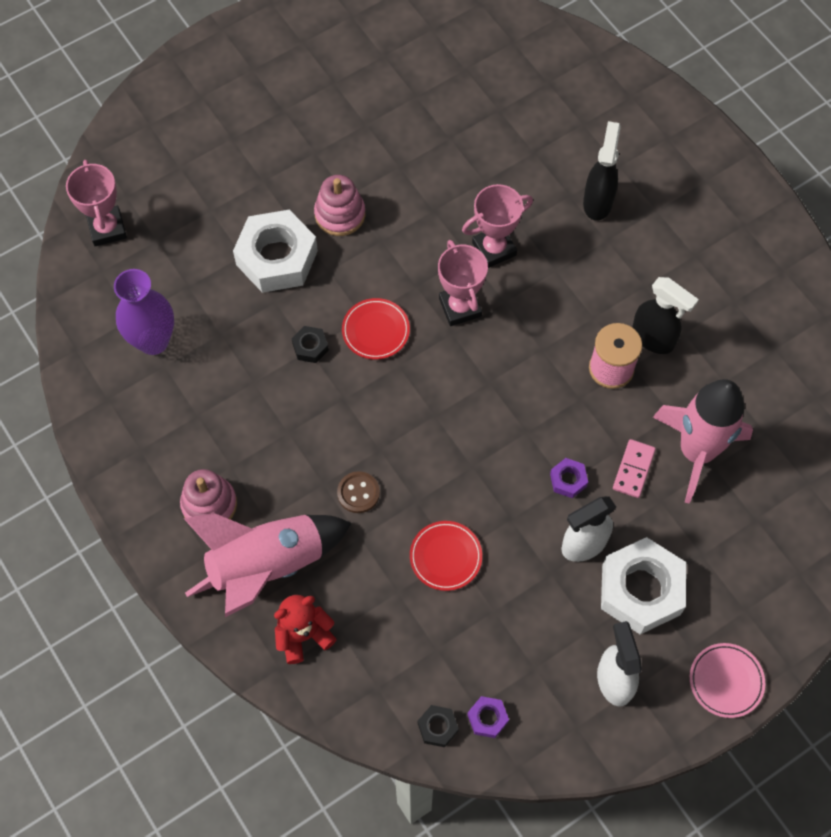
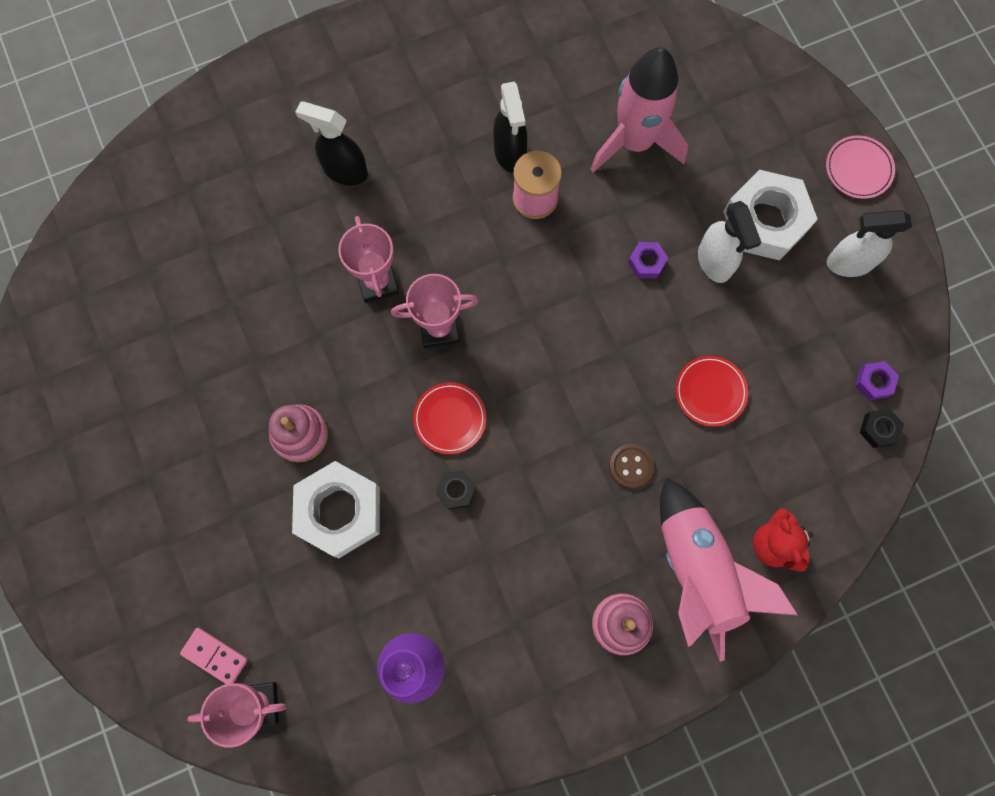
camera: 80 degrees left, 10 degrees up
pink domino [613,439,656,498] -> pink domino moved to [180,628,248,684]
black spray bottle [632,277,699,354] -> black spray bottle turned 120 degrees clockwise [493,81,527,172]

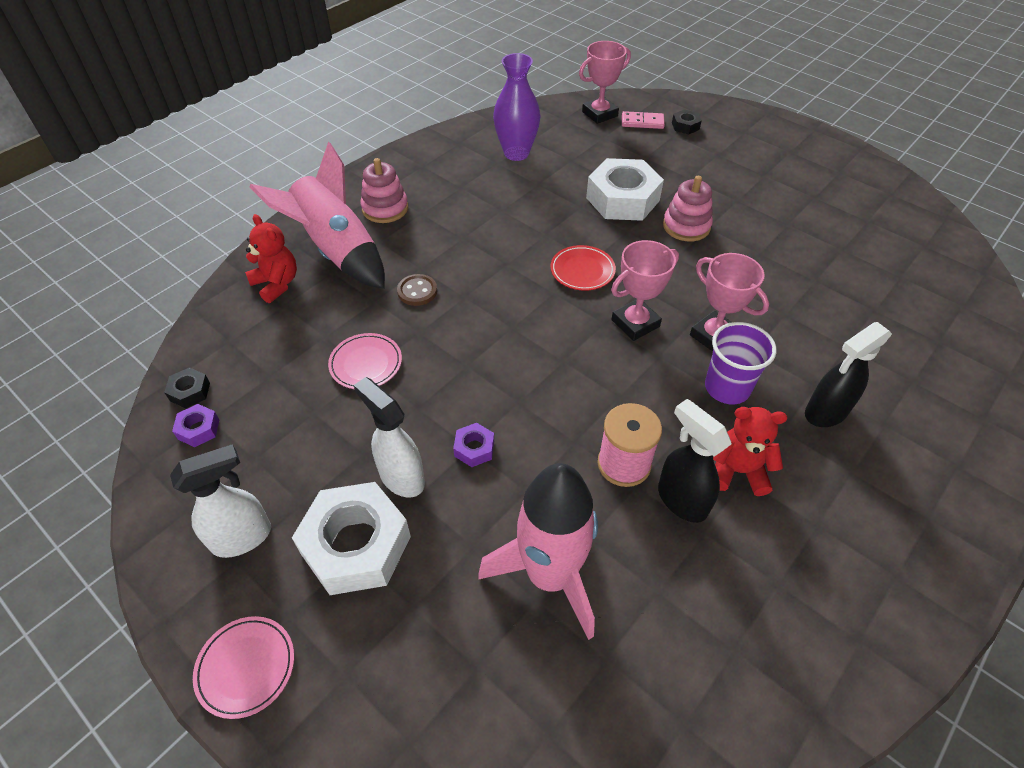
camera: 155 degrees right, 25 degrees down
black spray bottle [296,101,368,185] -> black spray bottle turned 150 degrees clockwise [805,322,892,427]
black nut [436,470,476,510] -> black nut moved to [672,109,702,134]
red plate [675,356,748,427] -> pink plate [328,333,402,389]
none -> purple cup [705,322,777,404]
none -> red teddy bear [713,407,787,496]

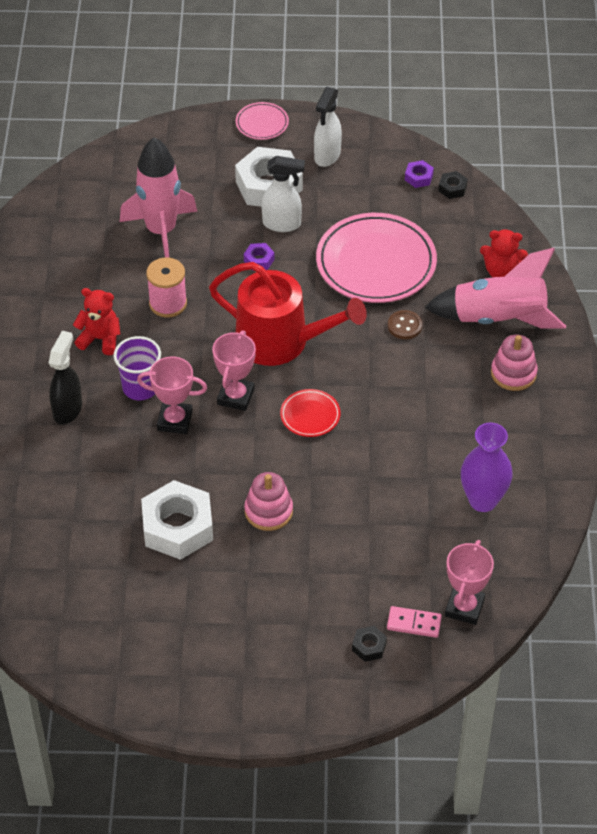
camera: 140 degrees right, 0 degrees up
pink plate [328,333,402,389] -> pink plate [316,213,437,303], size x2.13
white nut [586,158,664,221] -> white nut moved to [141,480,213,560]
pink domino [622,111,665,129] -> pink domino turned 45 degrees clockwise [387,606,442,638]
black spray bottle [658,399,732,523] -> none
red teddy bear [713,407,787,496] -> red teddy bear turned 135 degrees counterclockwise [73,288,120,355]
none -> red watering can [209,262,367,366]

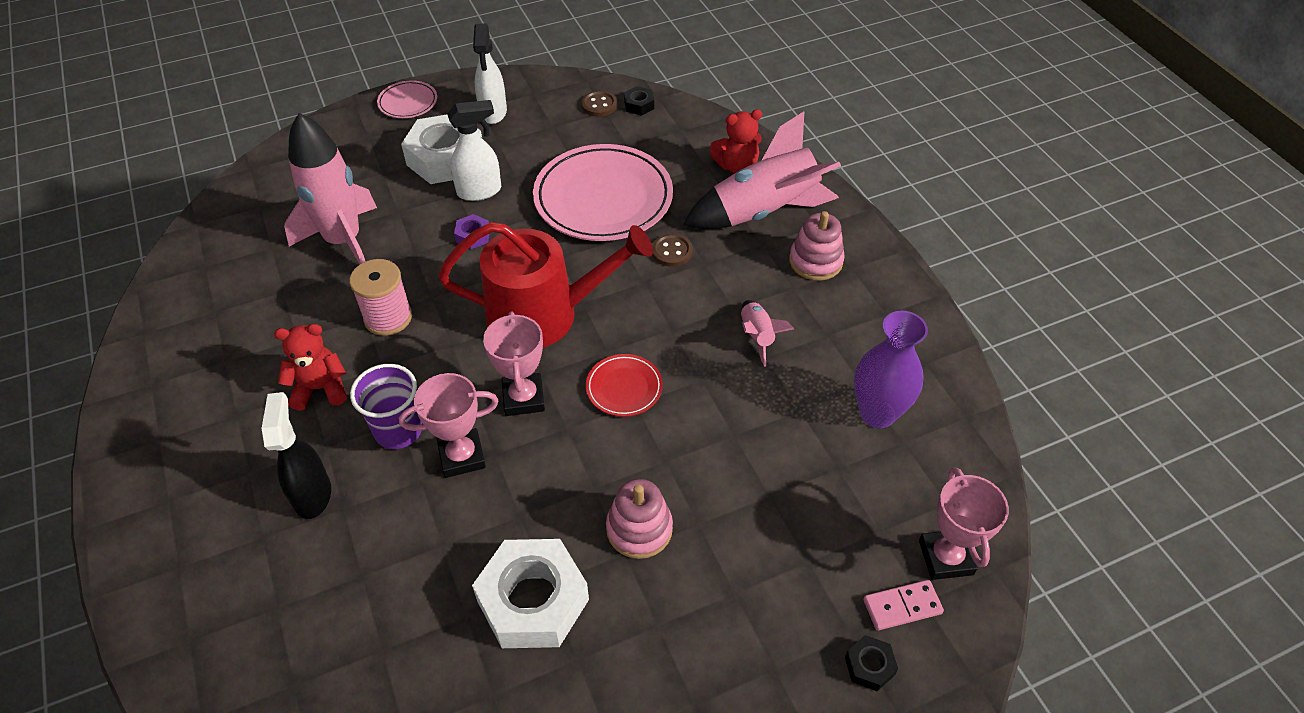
camera: 25 degrees left, 0 degrees up
purple nut [405,160,434,188] -> brown button [581,91,617,117]
none -> pink rocket [741,300,794,367]

